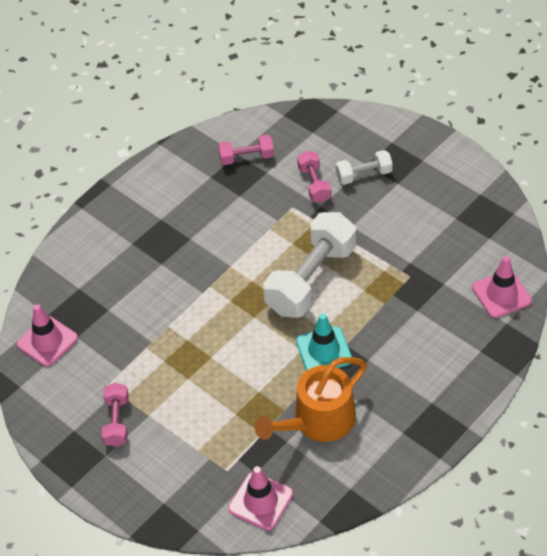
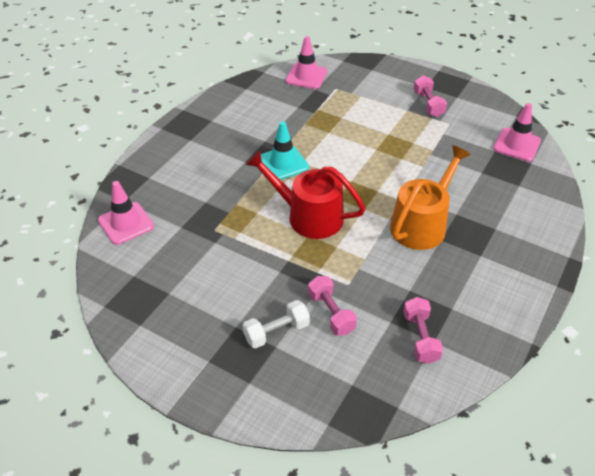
camera: 165 degrees right, 5 degrees down
pink dumbbell [218,135,274,165] -> pink dumbbell turned 75 degrees counterclockwise [403,297,443,364]
orange watering can [254,357,367,442] -> orange watering can moved to [390,145,471,250]
white dumbbell [263,212,356,318] -> red watering can [246,150,366,239]

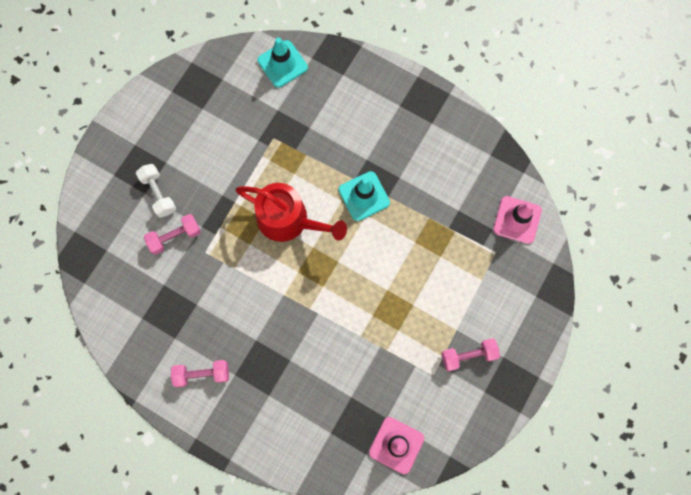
camera: 90 degrees right, 30 degrees up
pink traffic cone [98,181,154,245] -> turquoise traffic cone [257,38,308,88]
red watering can [246,150,366,239] -> red watering can turned 90 degrees clockwise [235,183,347,242]
orange watering can [390,145,471,250] -> none
pink dumbbell [403,297,443,364] -> pink dumbbell moved to [171,360,229,387]

